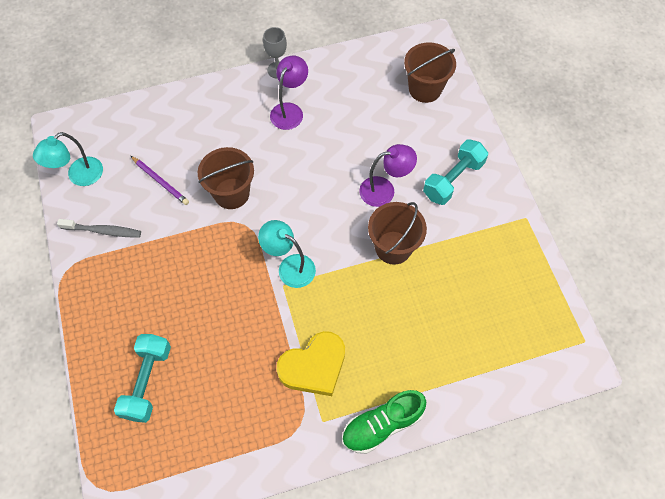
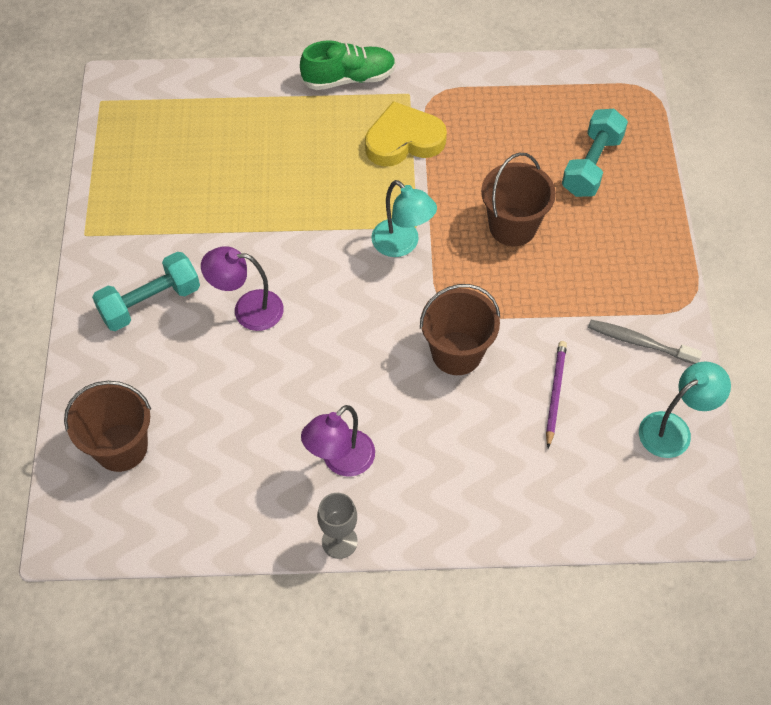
camera: 165 degrees left, 5 degrees down
purple pencil [131,156,189,205] -> purple pencil turned 45 degrees clockwise [546,341,567,448]
brown bucket [368,202,427,265] -> brown bucket moved to [481,153,556,246]

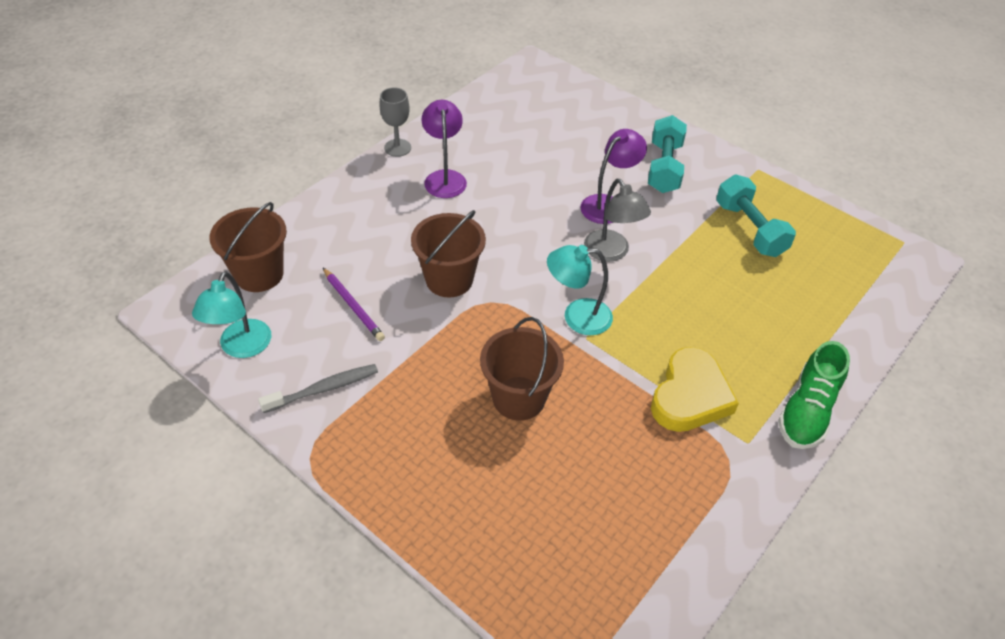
camera: 130 degrees right, 10 degrees down
brown bucket [64,381,151,472] -> brown bucket moved to [209,202,287,292]
turquoise dumbbell [562,109,628,197] -> turquoise dumbbell moved to [716,174,796,257]
none -> grey lamp [584,179,651,262]

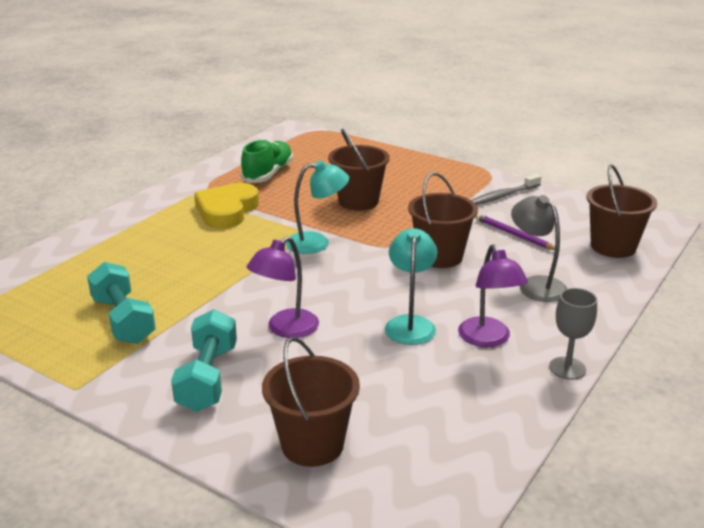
camera: 175 degrees right, 20 degrees down
turquoise lamp [192,271,271,358] -> turquoise lamp moved to [385,228,437,345]
grey lamp [584,179,651,262] -> grey lamp moved to [511,195,567,302]
green shoe [778,341,850,449] -> green shoe moved to [240,139,293,183]
none -> brown bucket [262,337,360,467]

